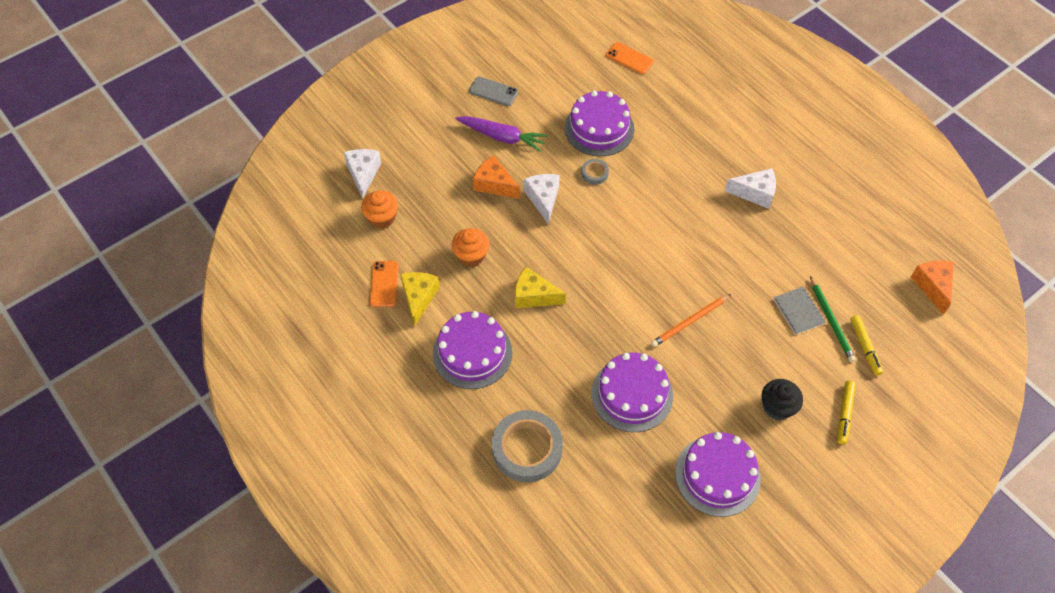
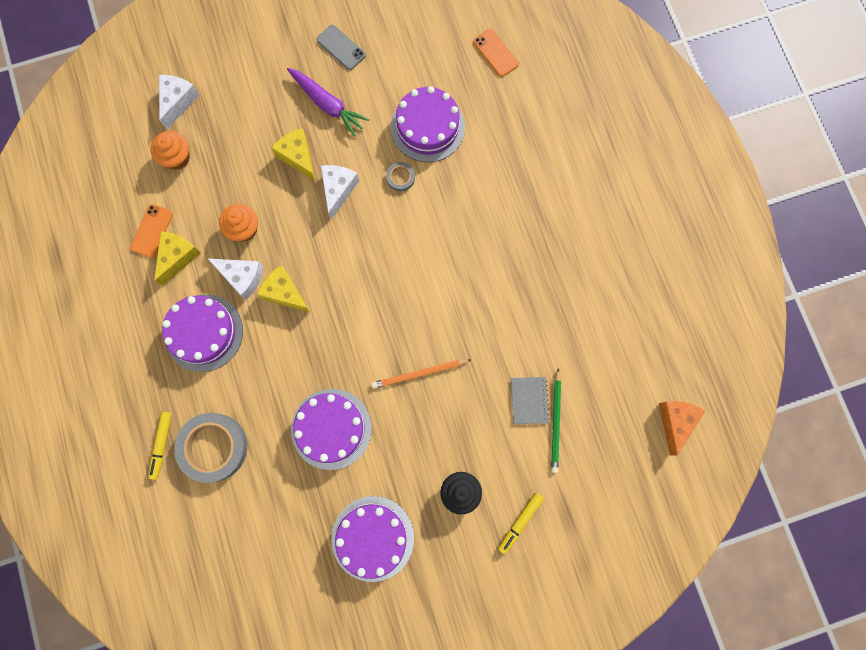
camera: 20 degrees right, 20 degrees up
orange cheese [473,155,520,199] -> yellow cheese [271,128,316,182]
white cheese [725,168,776,209] -> white cheese moved to [208,259,264,300]
yellow marker [850,315,883,376] -> yellow marker moved to [148,412,172,480]

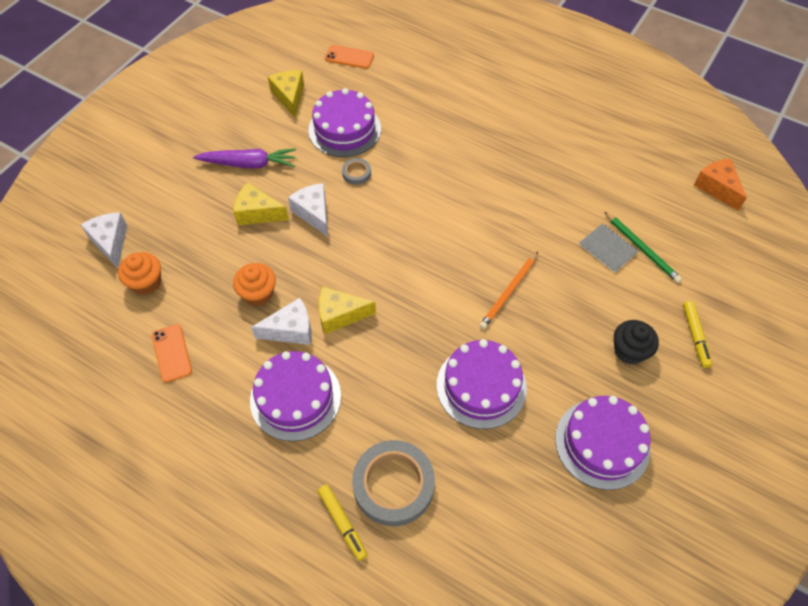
camera: 40 degrees left, 20 degrees down
yellow cheese [154,231,201,286] -> yellow cheese moved to [268,70,304,118]
grey phone [317,25,366,70] -> none

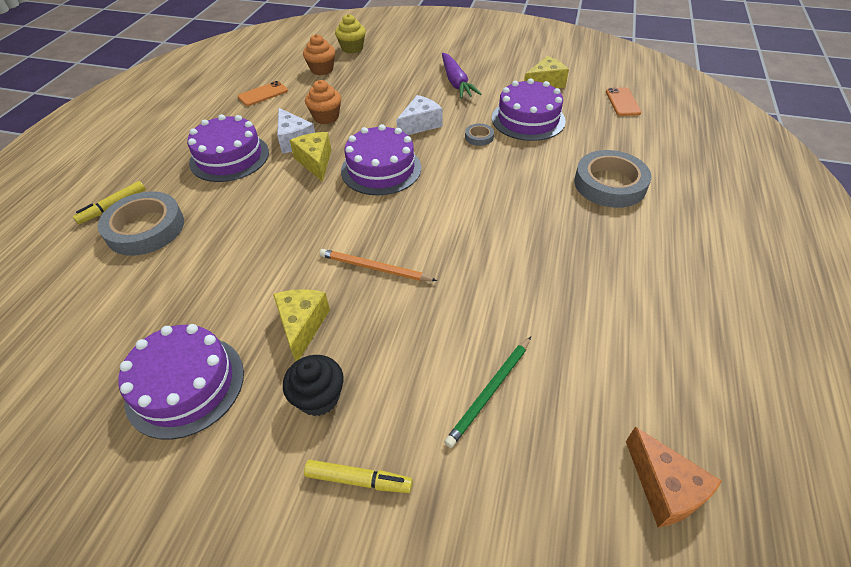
camera: 75 degrees right, 10 degrees down
white cheese [81,212,127,268] -> yellow cupcake [335,14,366,54]
yellow cheese [233,182,289,225] -> yellow cheese moved to [273,289,330,362]
purple cake [437,339,527,429] -> purple cake moved to [341,124,421,195]
grey notebook [579,223,638,273] -> none
yellow marker [683,301,712,368] -> yellow marker turned 150 degrees counterclockwise [304,460,413,493]
orange cheese [694,158,747,211] -> orange cheese turned 105 degrees clockwise [626,427,722,528]
none -> grey tape [574,150,652,208]

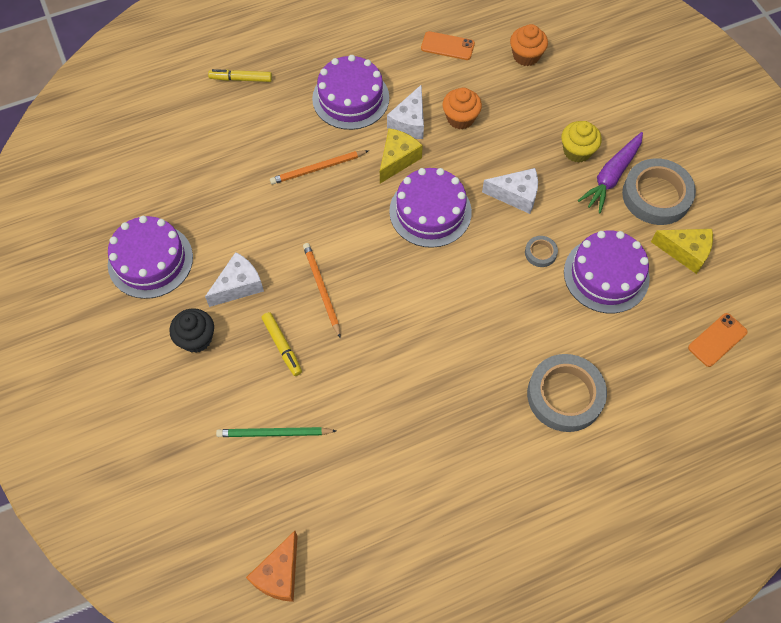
camera: 50 degrees right, 15 degrees up
grey tape [98,191,184,256] -> grey tape moved to [622,158,696,225]
yellow cheese [273,289,330,362] -> white cheese [205,252,264,307]
yellow marker [304,460,413,493] -> yellow marker moved to [262,312,302,376]
yellow cupcake [335,14,366,54] -> yellow cupcake moved to [561,121,602,163]
none -> orange pencil [270,150,369,184]

